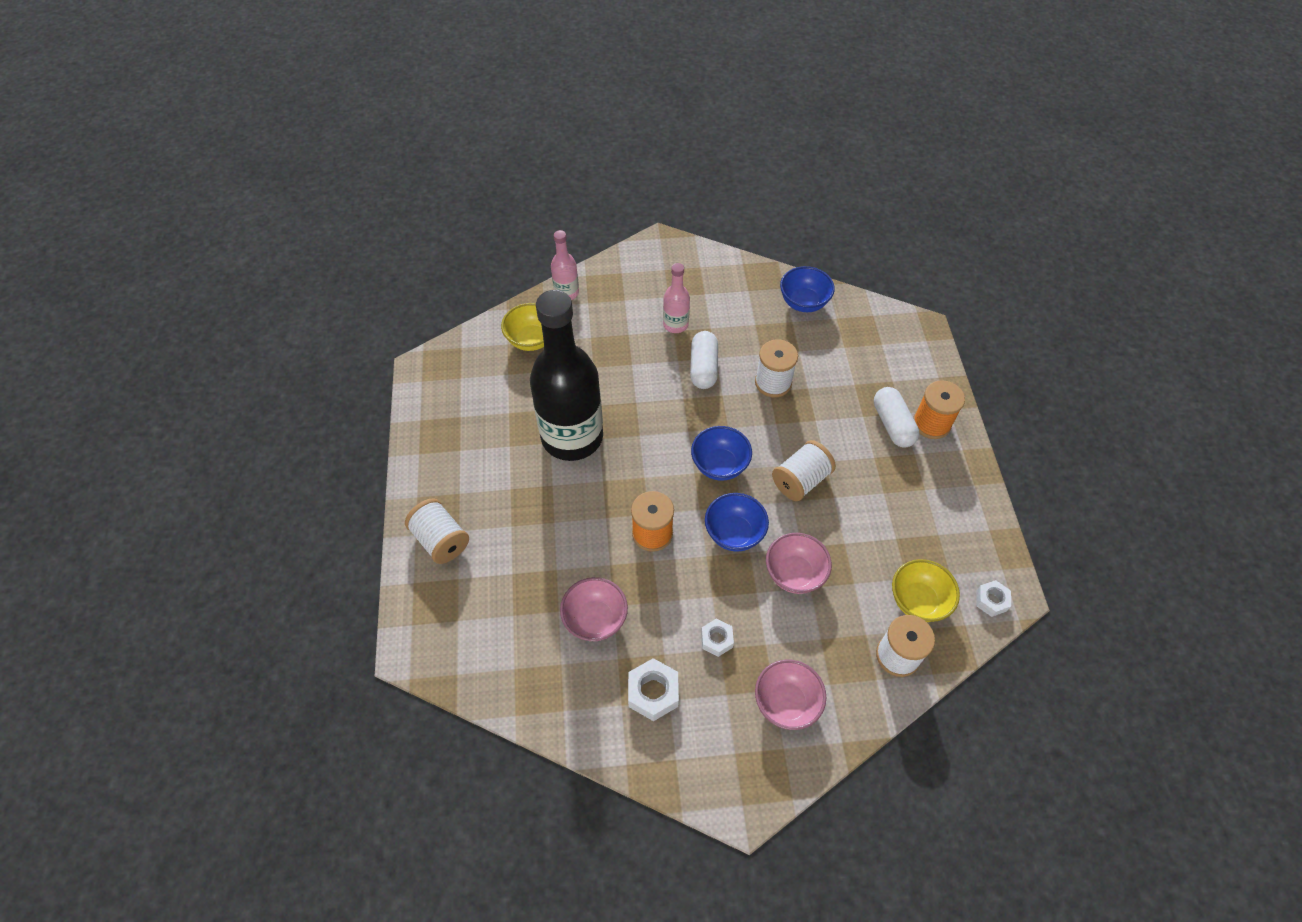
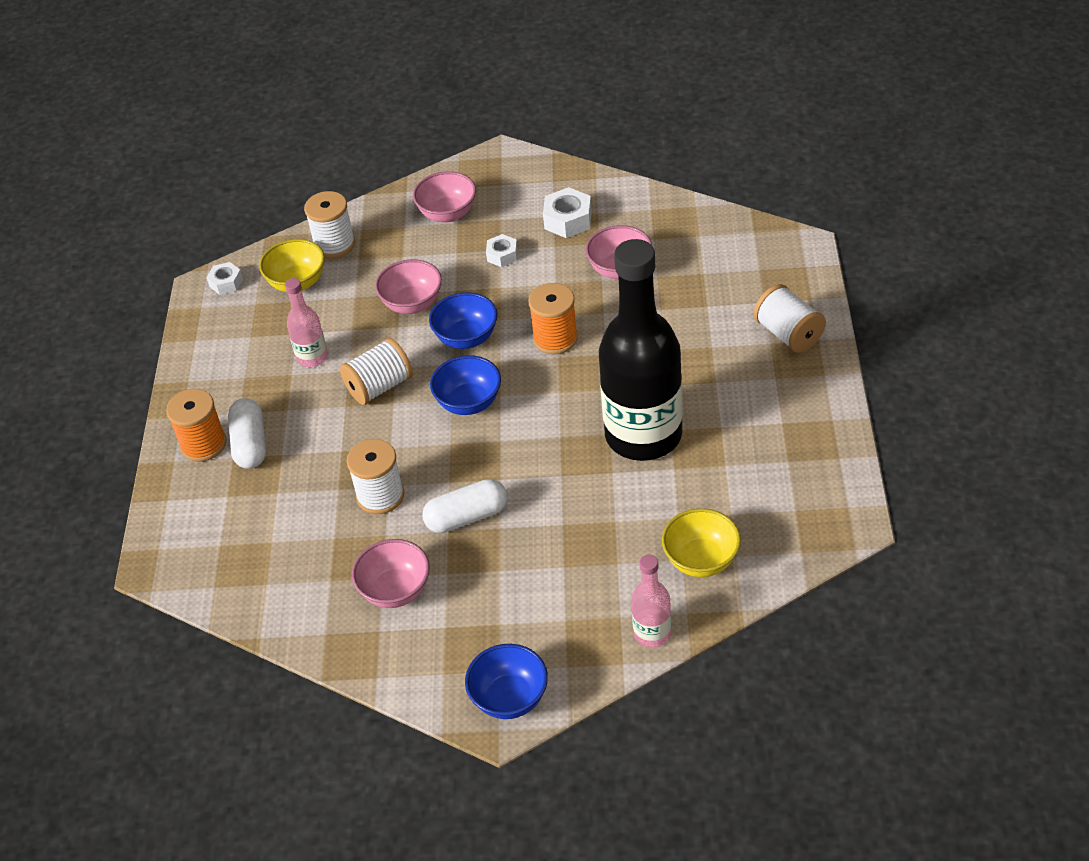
camera: 170 degrees left, 10 degrees down
pink bottle [663,263,690,333] -> pink bottle moved to [285,278,328,367]
white capsule [690,331,718,389] -> white capsule turned 60 degrees clockwise [422,479,507,533]
blue bowl [780,266,835,312] -> blue bowl moved to [465,644,548,719]
none -> pink bowl [352,539,430,608]

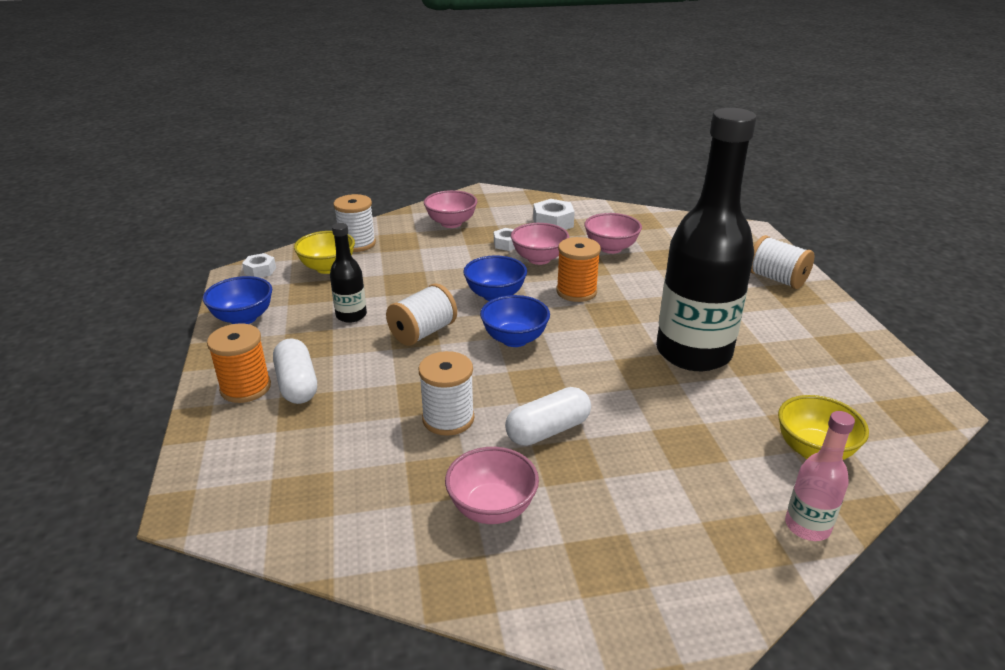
camera: 15 degrees left, 15 degrees down
pink bottle [285,278,328,367] -> black bottle [330,223,367,323]
pink bowl [375,259,442,314] -> pink bowl moved to [511,223,569,265]
blue bowl [465,644,548,719] -> blue bowl moved to [203,276,272,324]

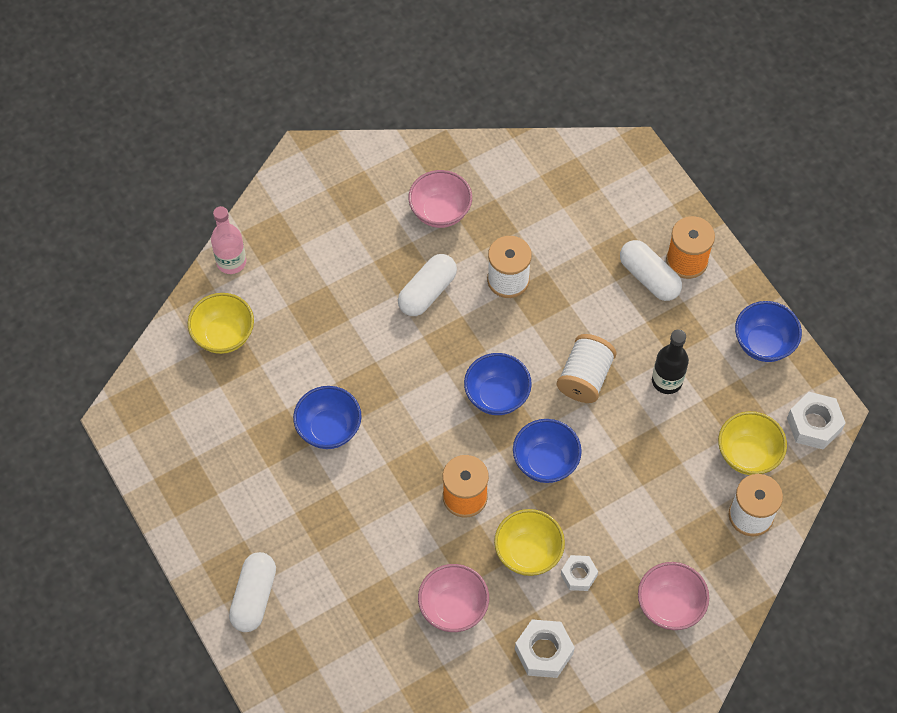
camera: 160 degrees right, 30 degrees up
white nut [242,253,276,278] -> white nut [787,392,845,449], size x1.57
pink bowl [511,223,569,265] -> yellow bowl [494,509,565,576]
black bottle [656,108,757,371] -> blue bowl [293,386,362,449]
white spool [751,235,814,289] -> white capsule [229,552,276,632]

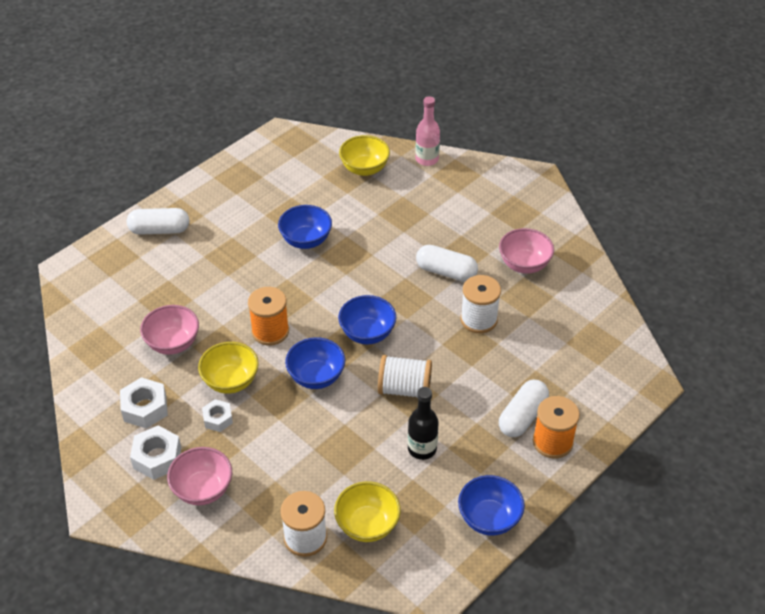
camera: 75 degrees right, 15 degrees down
white nut [787,392,845,449] -> white nut moved to [130,425,181,480]

